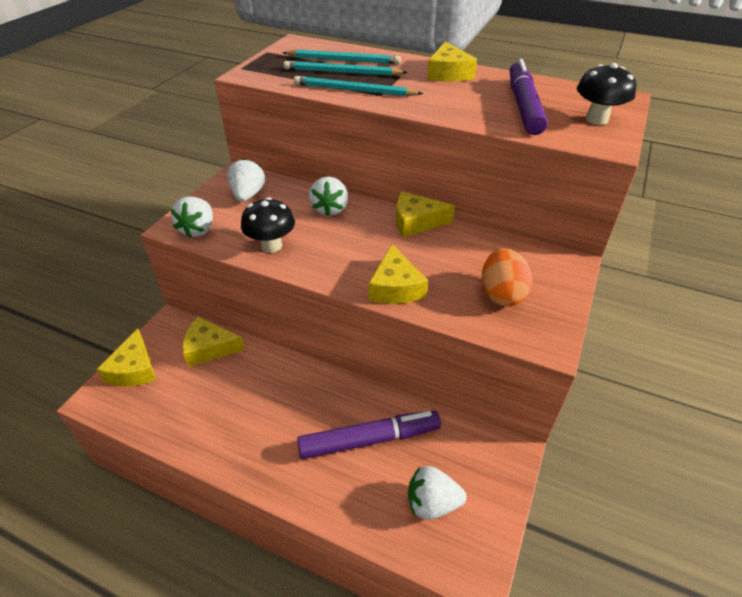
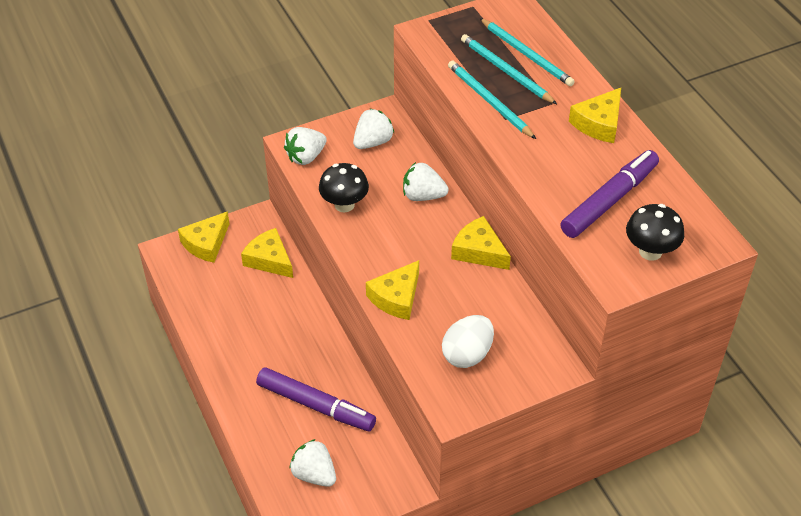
camera: 40 degrees right, 5 degrees up
white strawberry [309,176,348,216] -> white strawberry turned 60 degrees clockwise [403,162,449,201]
orange egg [482,248,532,306] -> white egg [442,315,494,368]

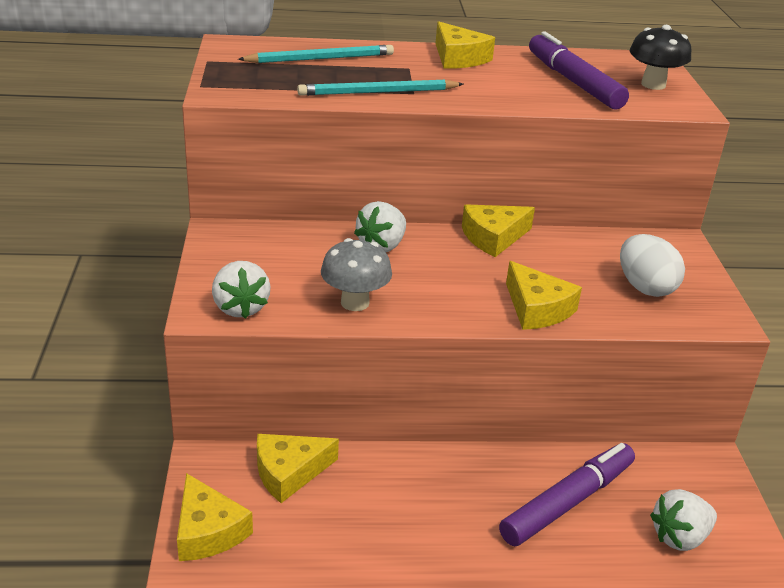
camera: 70 degrees left, 15 degrees down
black mushroom [319,163,369,213] -> grey mushroom [321,238,392,311]
white strawberry [353,108,394,149] -> none
turquoise pencil [461,34,557,104] -> none

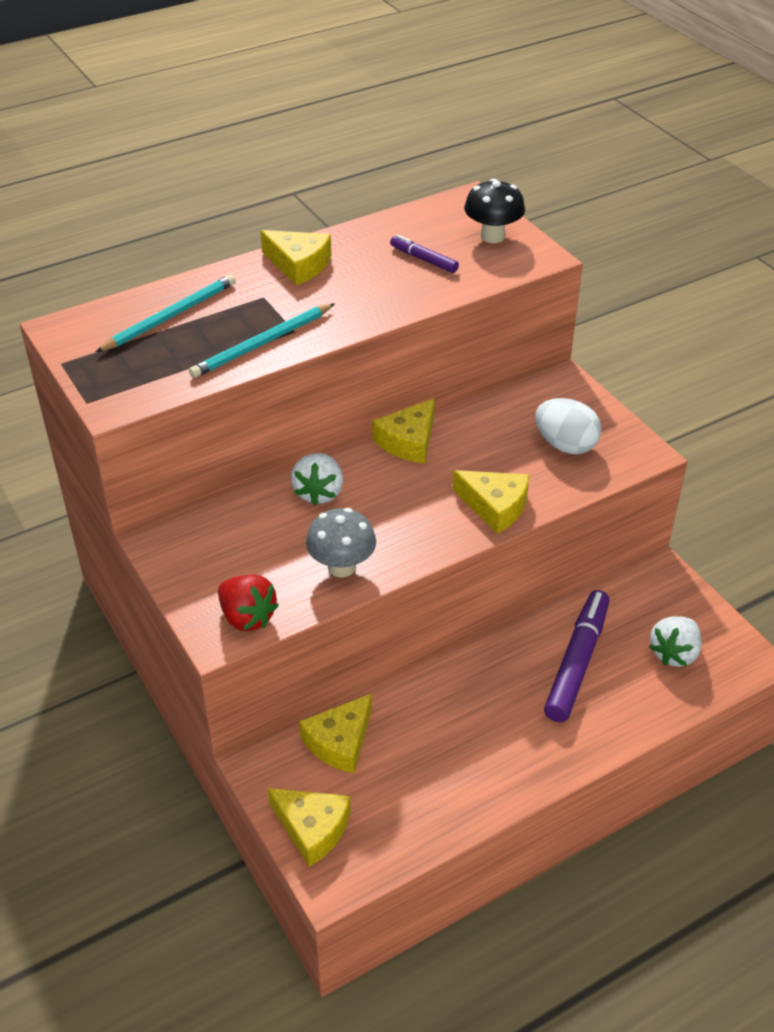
camera: 25 degrees left, 10 degrees up
white strawberry [212,261,271,319] -> red strawberry [218,574,279,631]
purple marker [529,31,629,109] -> purple marker [390,235,459,273], size x0.51

